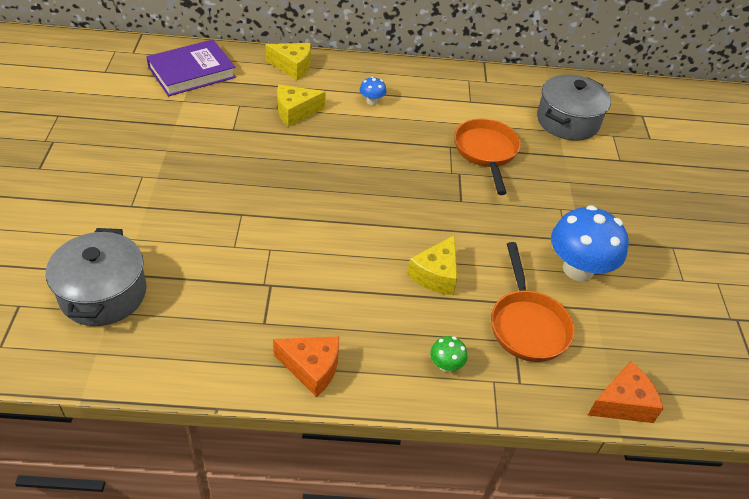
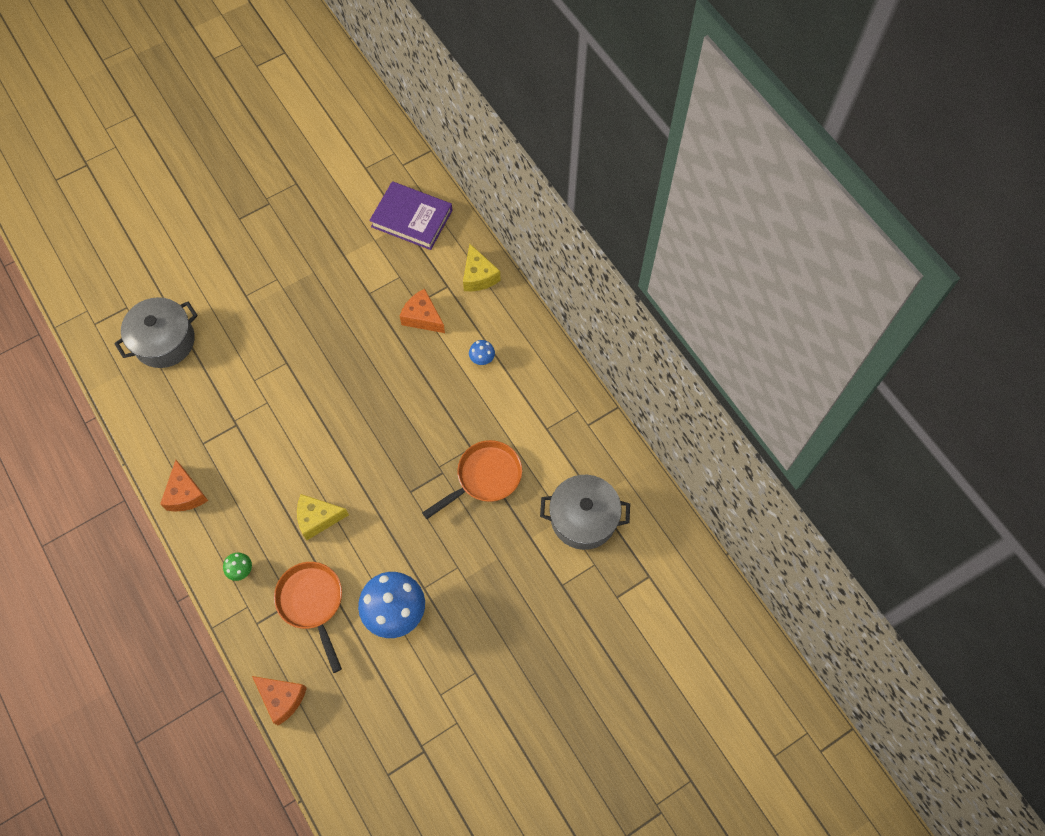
camera: 60 degrees right, 20 degrees up
yellow cheese [277,85,326,127] -> orange cheese [400,289,445,333]
orange pan [491,242,575,362] -> orange pan turned 105 degrees clockwise [274,562,342,673]

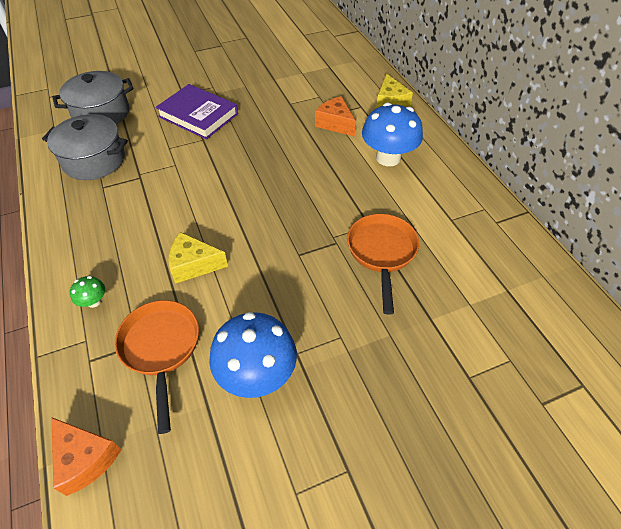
camera: 10 degrees right, 15 degrees down
orange cheese [160,460,208,512] -> none
purple book [369,181,453,250] -> purple book moved to [156,84,238,139]
orange pan [422,440,522,519] -> orange pan turned 60 degrees counterclockwise [347,214,419,315]
blue mushroom [469,340,495,365] -> blue mushroom [362,103,423,166], size x2.26
grey pot [540,475,630,550] -> grey pot moved to [42,114,128,180]

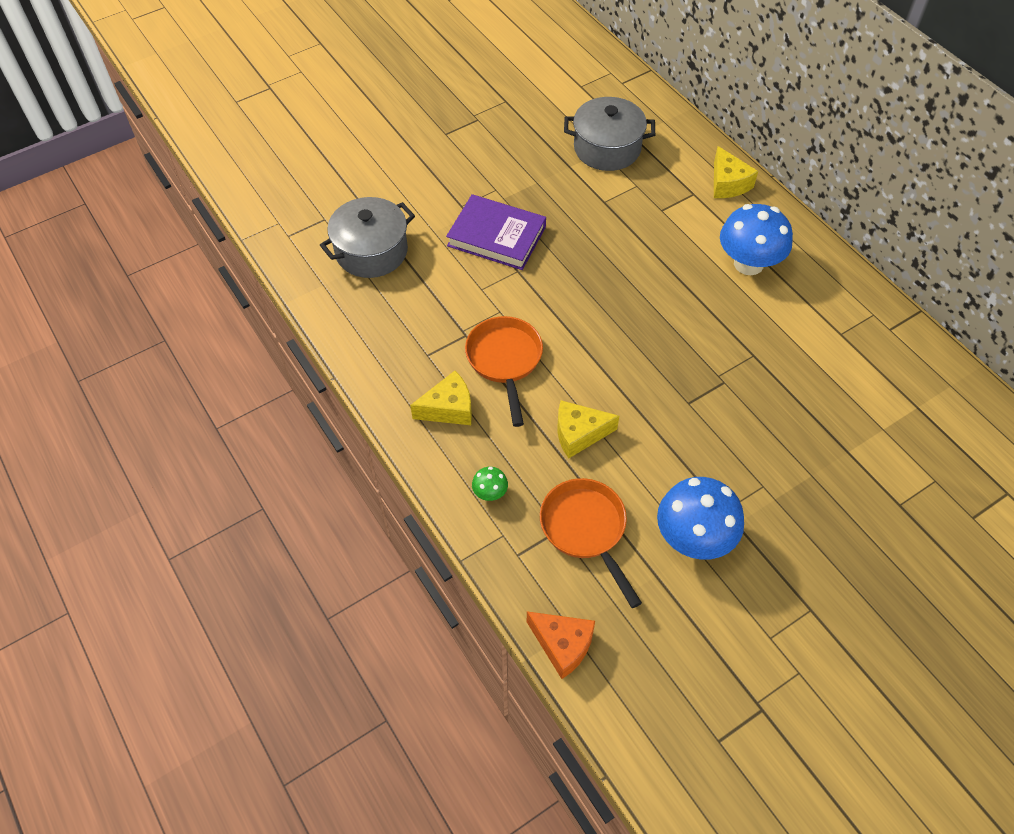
camera: 10 degrees left, 5 degrees up
grey pot [42,114,128,180] -> grey pot moved to [564,97,655,171]
orange cheese [315,96,356,136] -> none
orange pan [347,214,419,315] -> orange pan moved to [465,316,543,427]
none -> yellow cheese [410,371,472,425]

